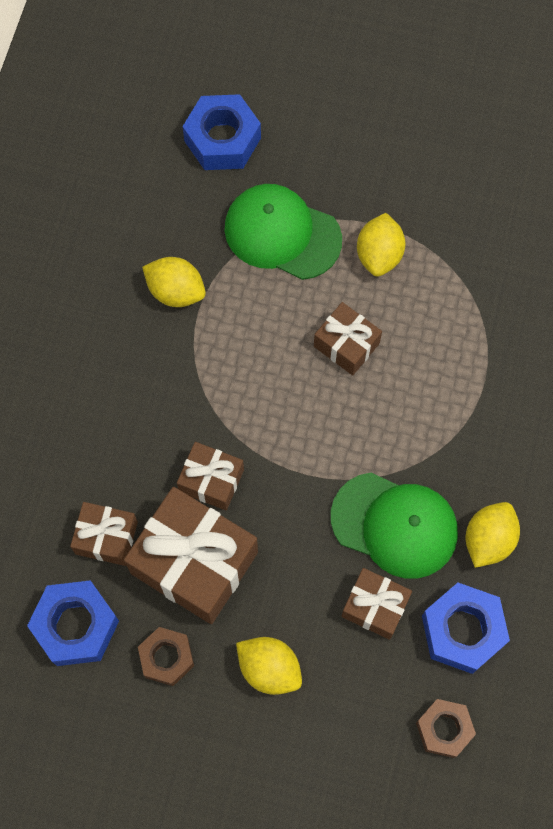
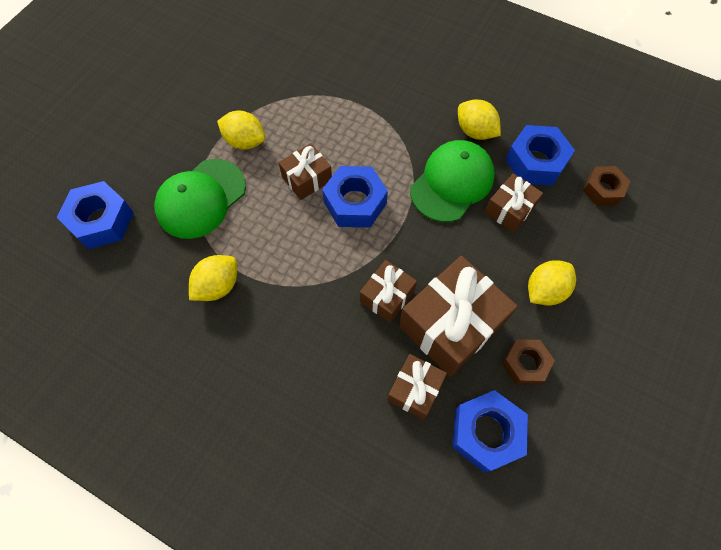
camera: 75 degrees left, 5 degrees down
none -> blue nut [322,166,388,228]

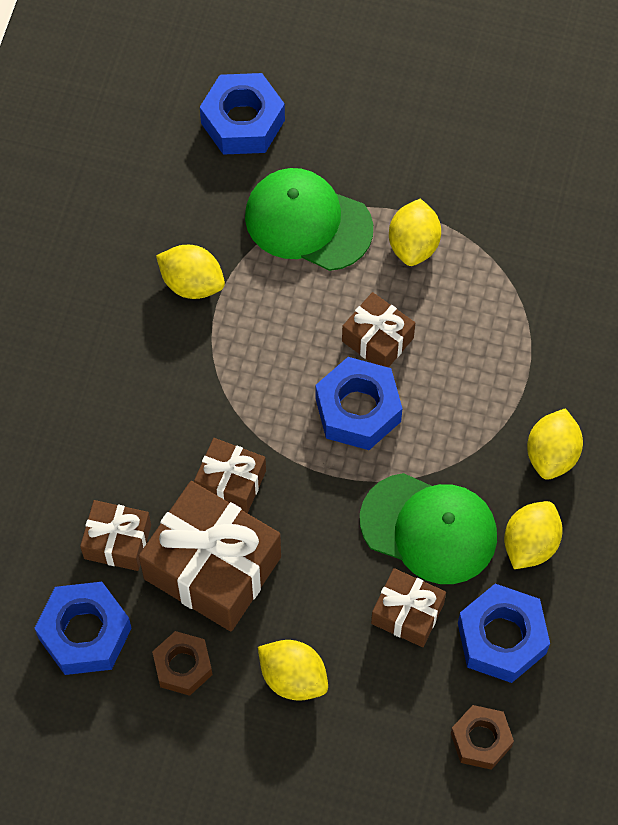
camera: 75 degrees right, 0 degrees up
none -> yellow lemon [527,408,583,480]

